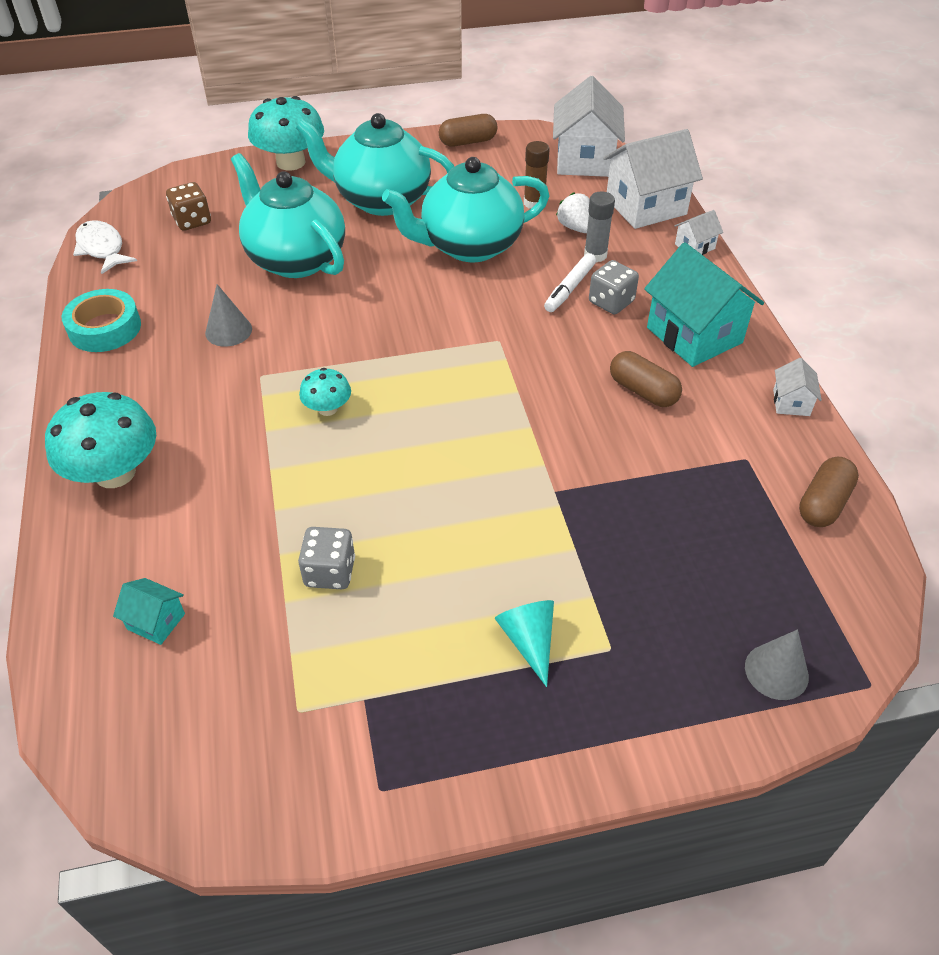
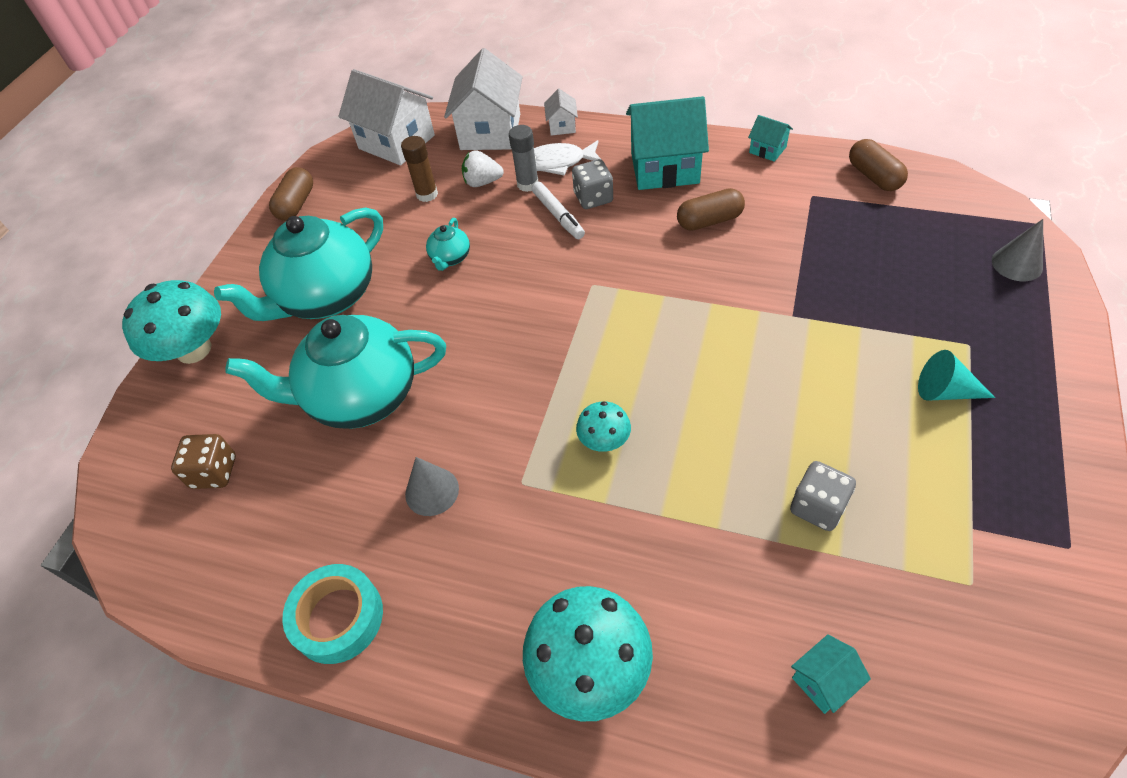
camera: 55 degrees left, 5 degrees up
white fish [73,220,137,274] -> white fish moved to [534,140,602,175]
turquoise teapot [382,157,549,262] -> turquoise teapot [426,218,470,271], size x0.42
white house [773,358,822,416] -> turquoise house [748,115,793,162]

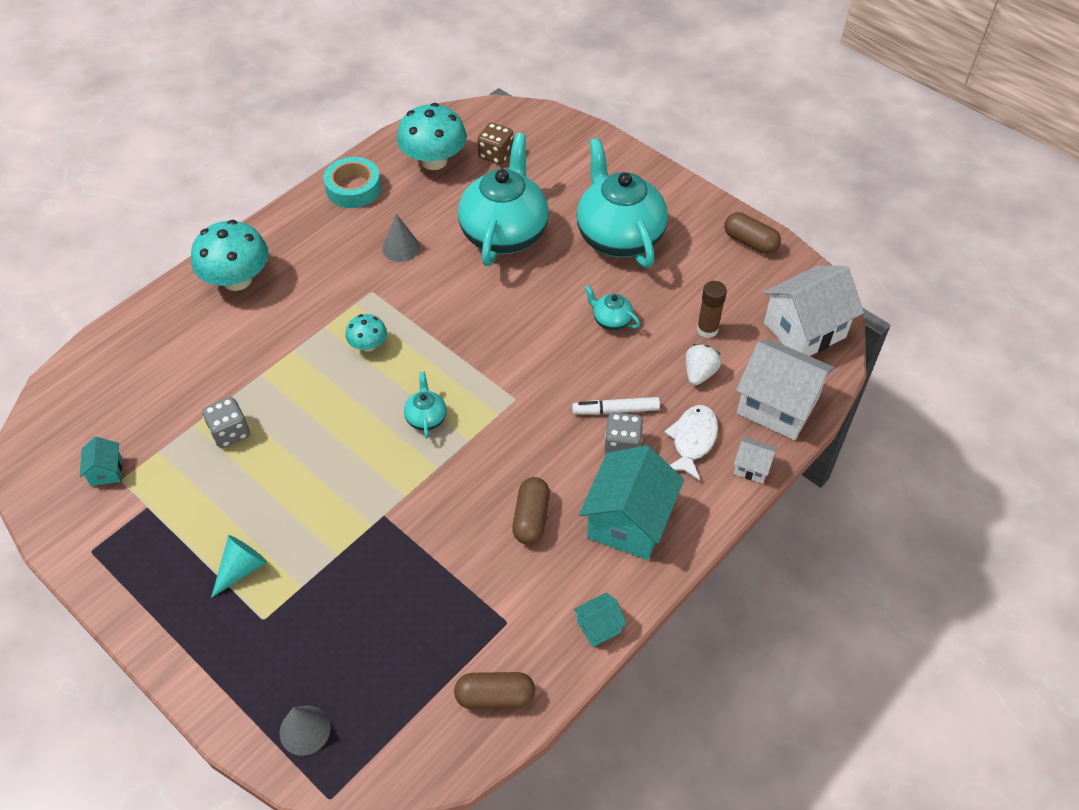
camera: 110 degrees right, 0 degrees up
turquoise mushroom [122,280,221,364] -> turquoise mushroom moved to [397,103,467,170]
grey glue stick [509,125,539,192] -> none
turquoise house [791,634,871,714] -> turquoise house moved to [80,437,122,486]
none -> turquoise teapot [404,372,447,439]

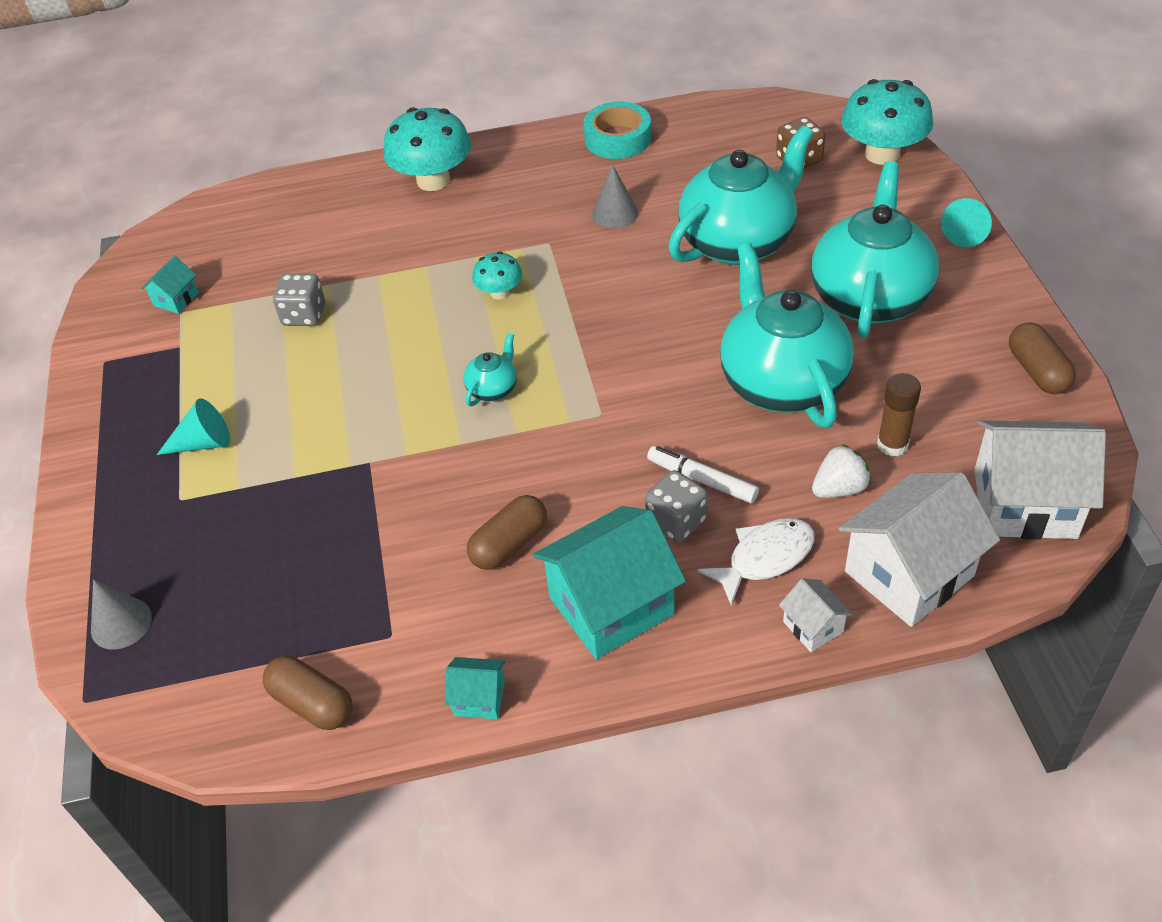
camera: 40 degrees right, 5 degrees down
turquoise mushroom [397,103,467,170] -> turquoise mushroom moved to [841,79,933,165]
turquoise teapot [585,285,640,331] -> turquoise teapot [720,243,854,428], size x2.39
white house [736,339,835,440] -> white house turned 75 degrees clockwise [838,472,1000,627]
none -> turquoise cone [941,198,992,247]

